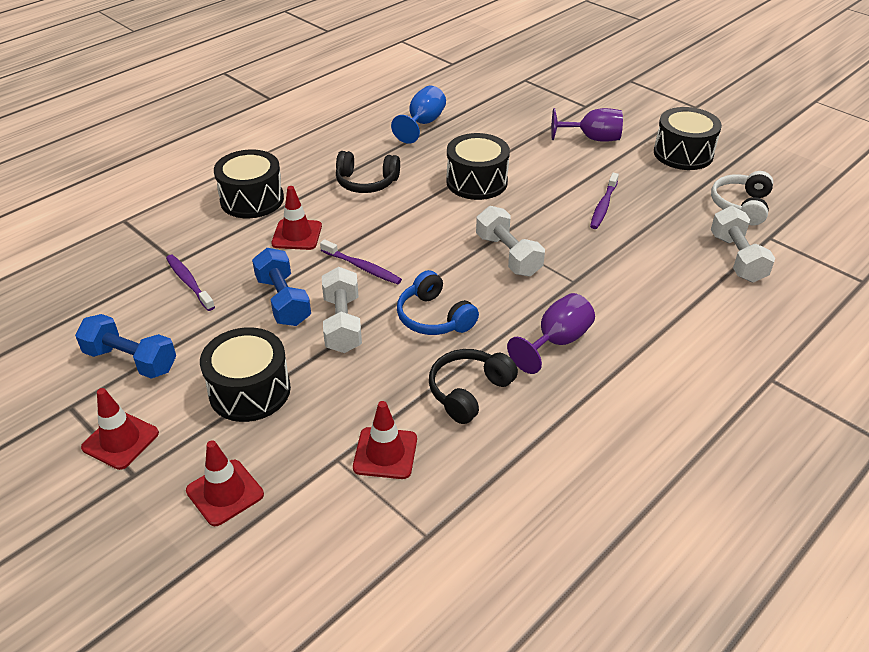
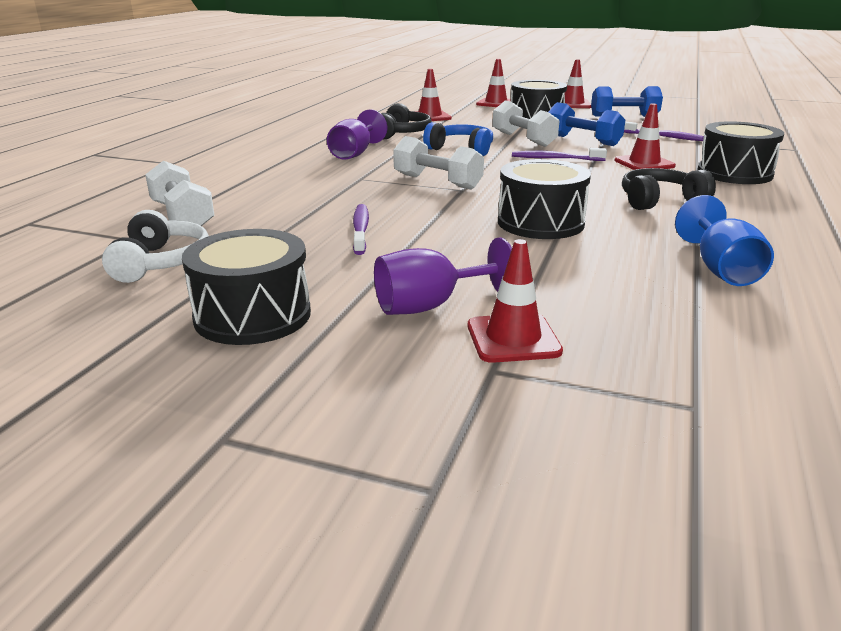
camera: 155 degrees right, 15 degrees down
none -> red traffic cone [468,239,563,363]

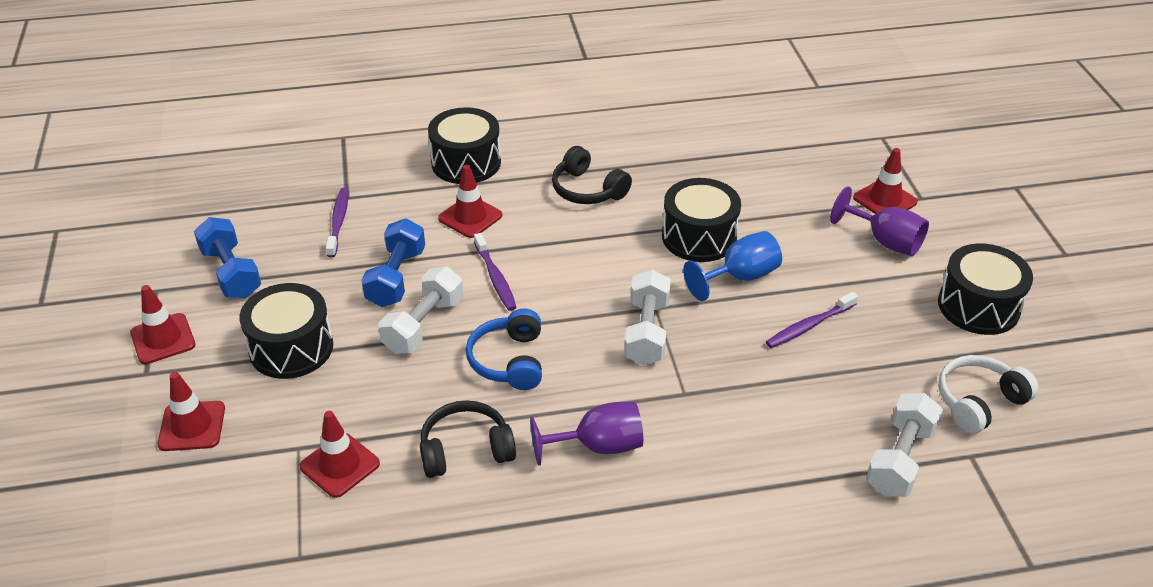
camera: 120 degrees left, 15 degrees up
blue goblet [675,195,774,286] -> blue goblet moved to [683,231,782,301]

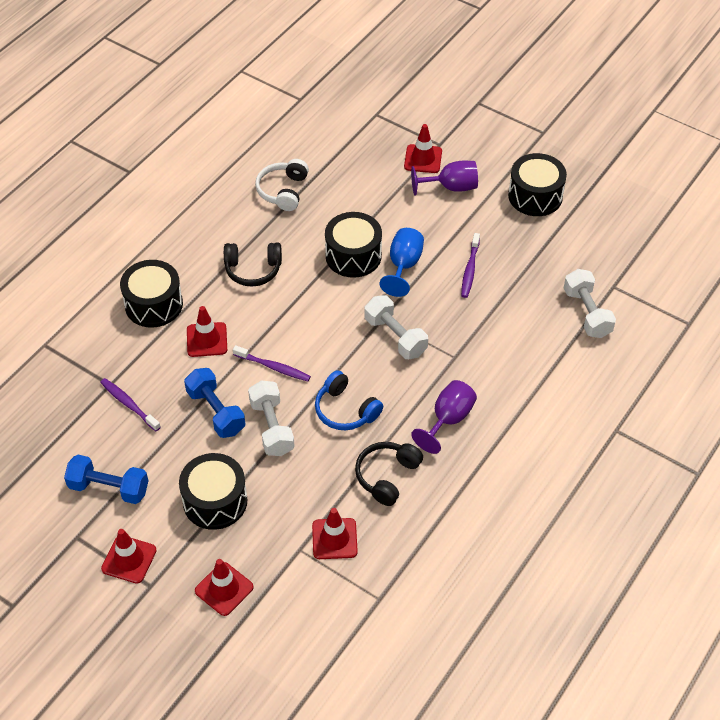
camera: 45 degrees left, 10 degrees up
white headphones [938,355,1039,434] -> white headphones moved to [255,159,309,211]

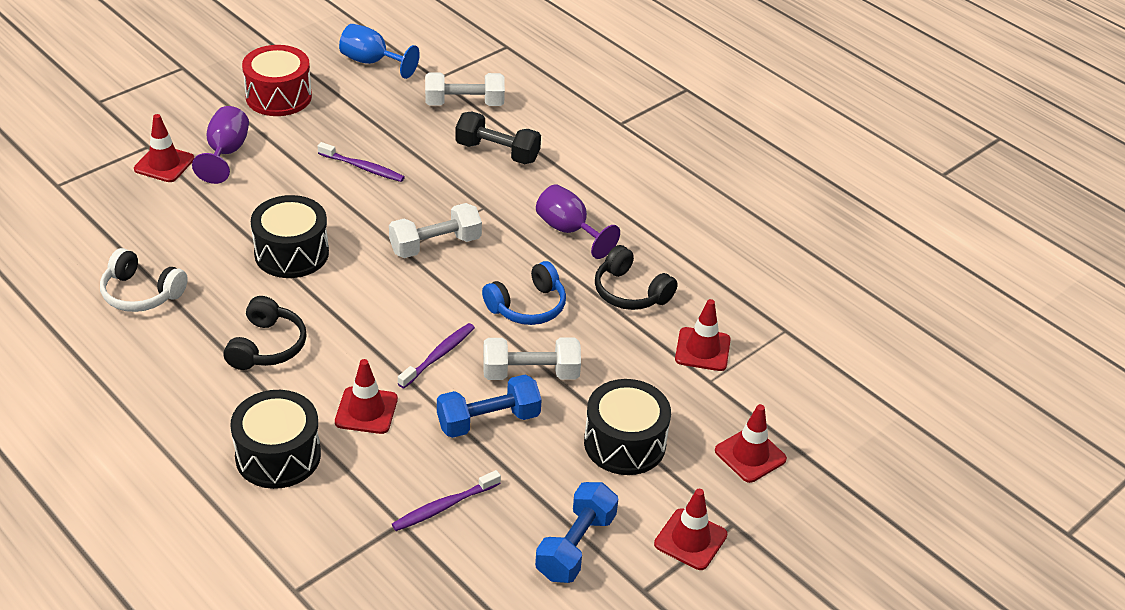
camera: 80 degrees left, 10 degrees down
blue goblet [379,228,424,297] -> blue goblet moved to [339,24,420,79]
black drum [508,153,567,216] -> red drum [242,45,312,116]
none -> black dumbbell [455,111,541,164]

